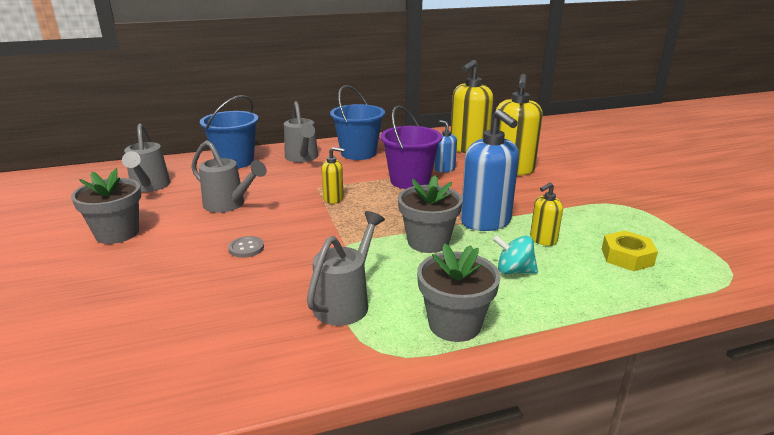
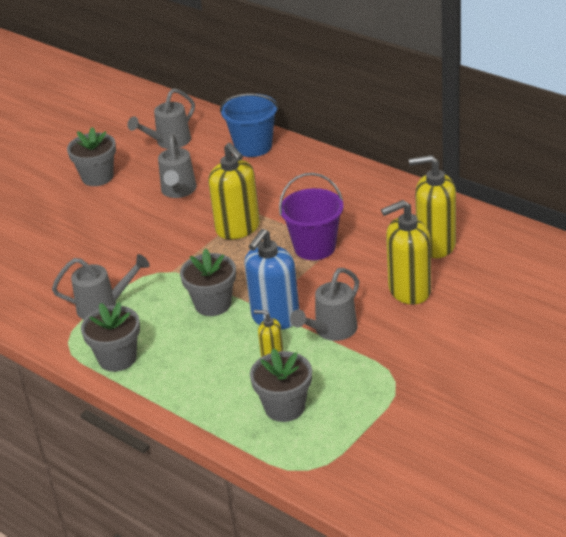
camera: 60 degrees right, 10 degrees up
grey button [228,236,264,258] -> none
grey watering can [284,101,318,162] -> grey watering can moved to [290,268,359,341]
yellow soap dispenser [322,147,344,204] -> yellow soap dispenser [208,143,260,239], size x1.95
blue bucket [330,85,385,160] -> none
blue soap dispenser [434,120,457,172] -> none
turquoise spinning top [493,235,538,274] -> none
yellow nut [602,230,658,271] -> grey flower pot [250,348,312,422]

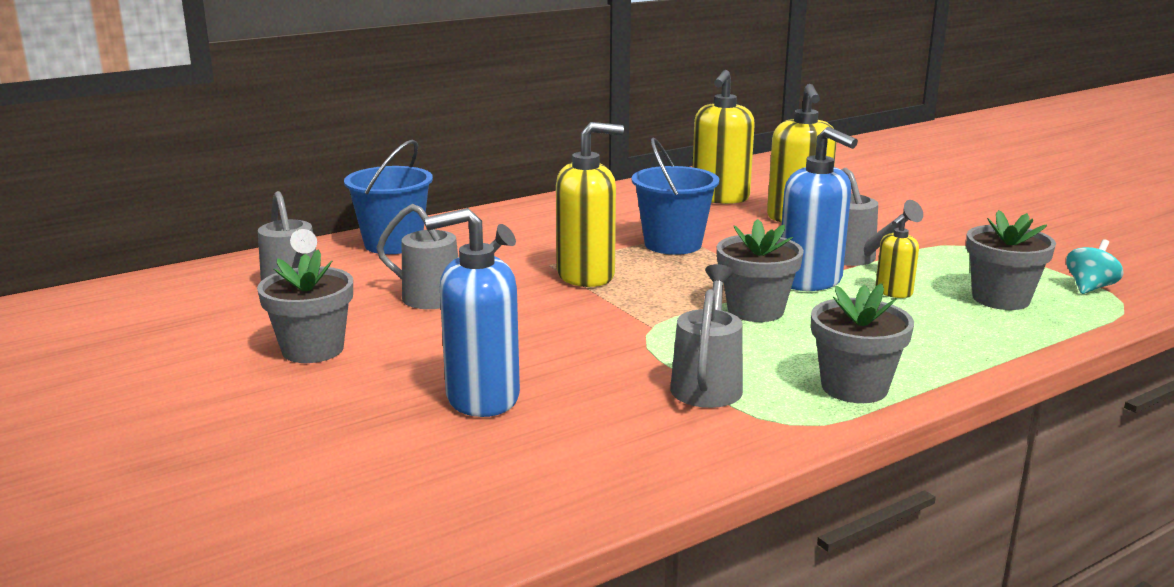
camera: 75 degrees left, 15 degrees down
purple bucket [279,173,343,260] -> blue bucket [631,137,719,255]
none -> blue soap dispenser [424,208,520,417]
none -> turquoise spinning top [1066,239,1123,294]

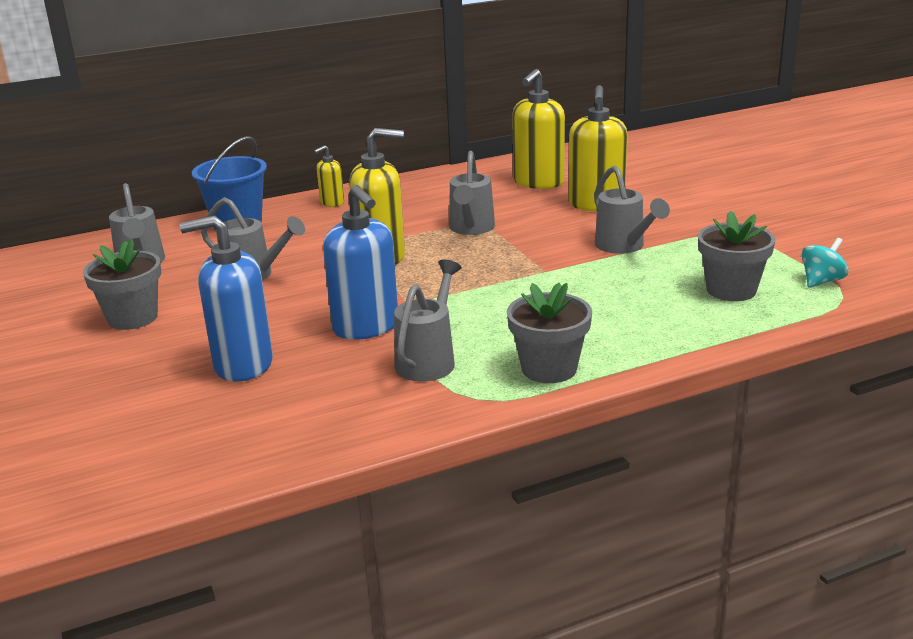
camera: 10 degrees right, 5 degrees up
blue bucket [631,137,719,255] -> grey watering can [449,151,495,235]
grey flower pot [717,219,804,322] -> none
blue soap dispenser [781,127,858,291] -> blue soap dispenser moved to [323,185,398,340]
yellow soap dispenser [875,214,919,298] -> yellow soap dispenser moved to [314,145,344,207]

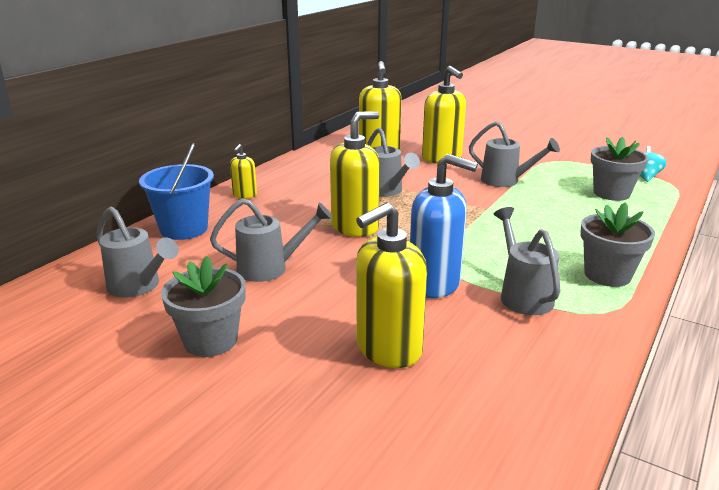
camera: 35 degrees left, 0 degrees up
blue soap dispenser [180,216,273,382] -> yellow soap dispenser [356,202,427,368]

